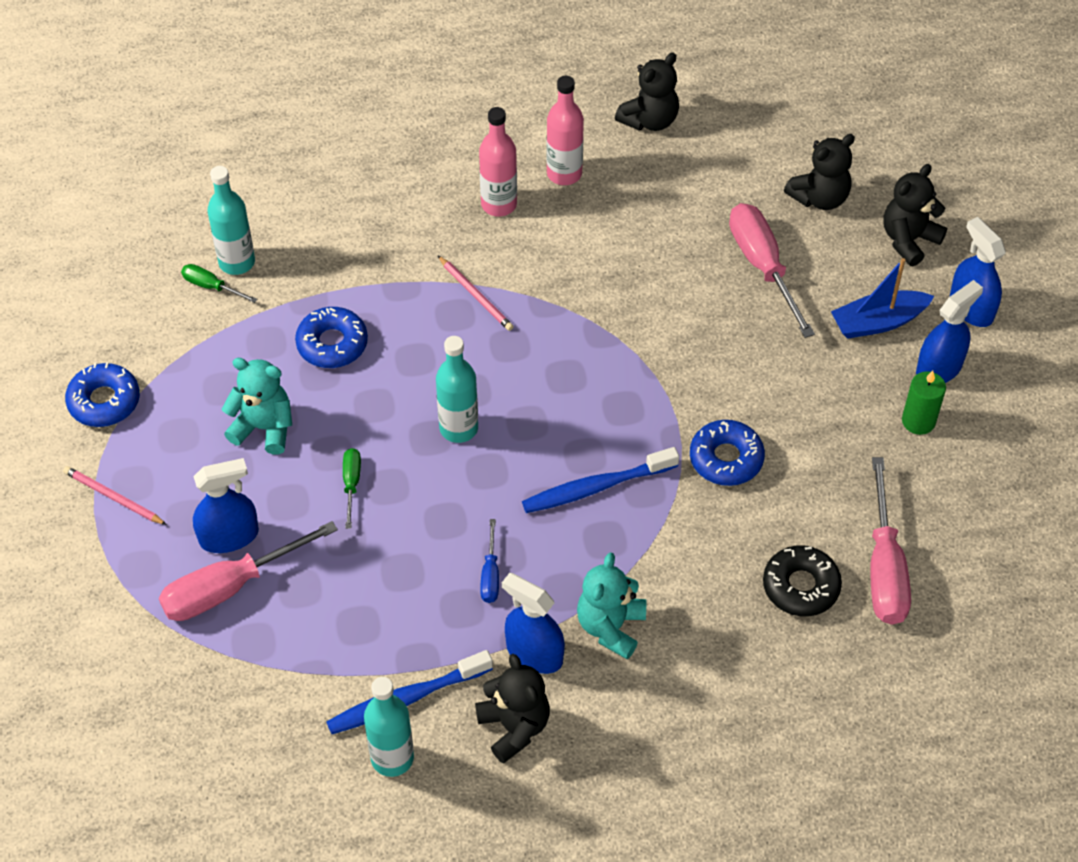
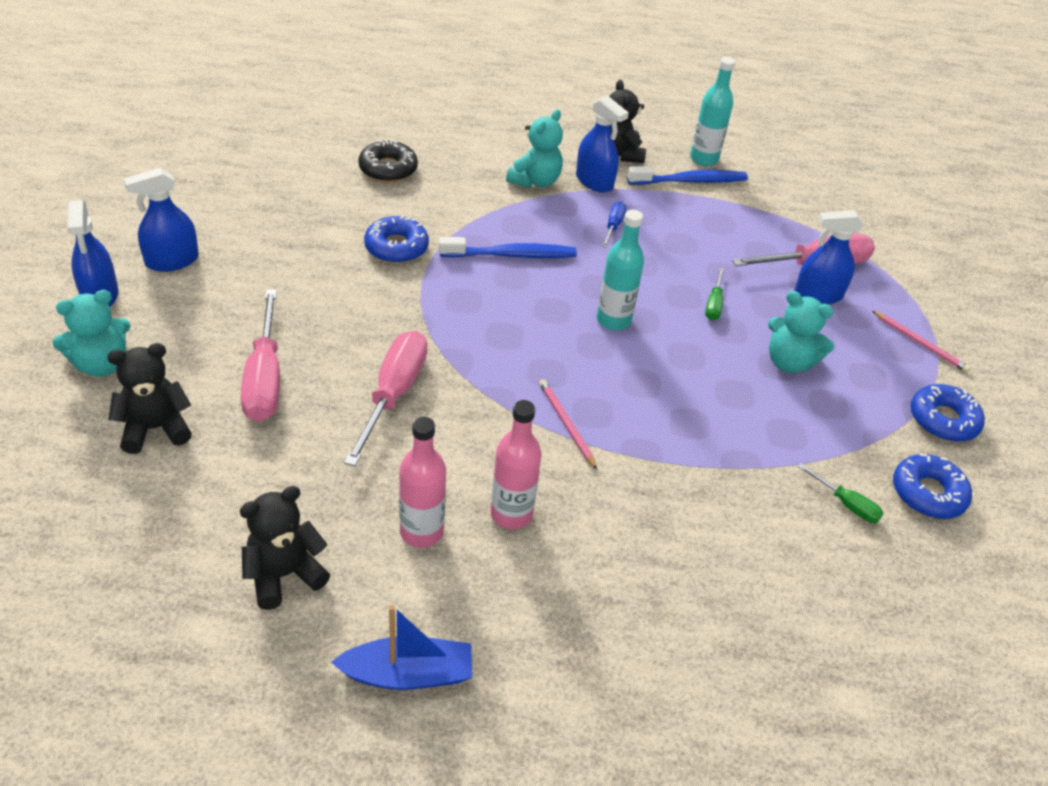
camera: 170 degrees left, 10 degrees down
turquoise bottle [207,166,255,275] -> none
blue donut [295,307,368,368] -> blue donut moved to [893,453,972,519]
blue boat [831,258,934,339] -> blue boat moved to [331,605,472,690]
pink screwdriver [870,457,911,625] -> pink screwdriver moved to [344,331,427,466]
black teddy bear [883,164,947,266] -> turquoise teddy bear [53,290,130,377]
green candle [902,371,946,435] -> none

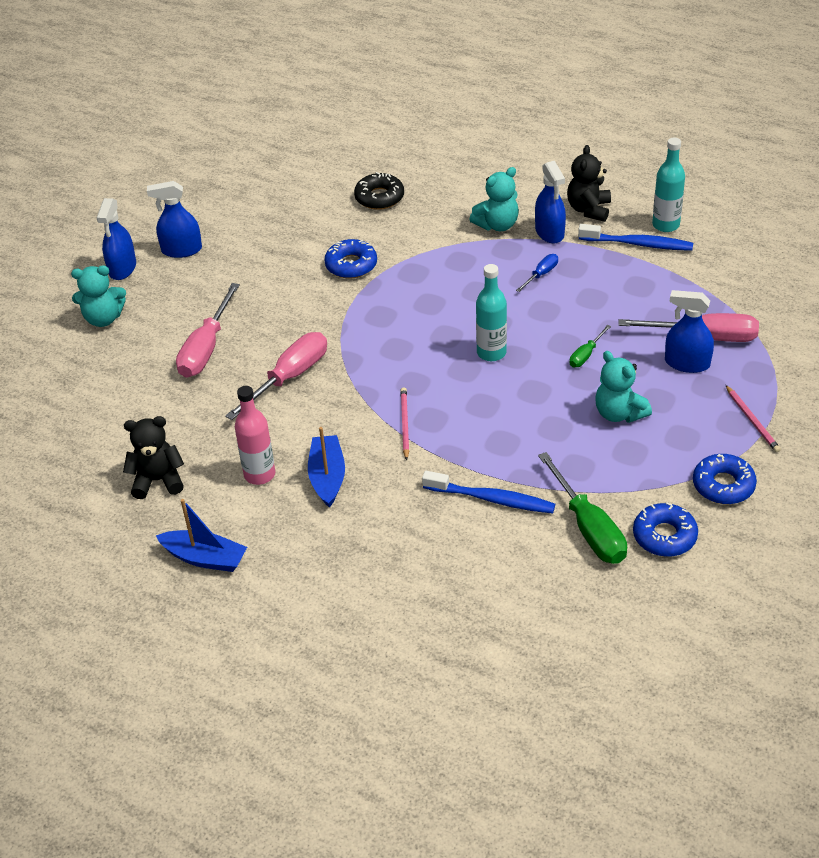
camera: 30 degrees right, 0 degrees up
black teddy bear [107,343,192,454] -> none
blue toothbrush [439,237,577,258] -> blue toothbrush moved to [422,471,555,514]
pink bottle [490,400,542,529] -> blue boat [308,427,345,508]
green screwdriver [798,463,883,523] -> green screwdriver [538,452,627,564], size x2.01

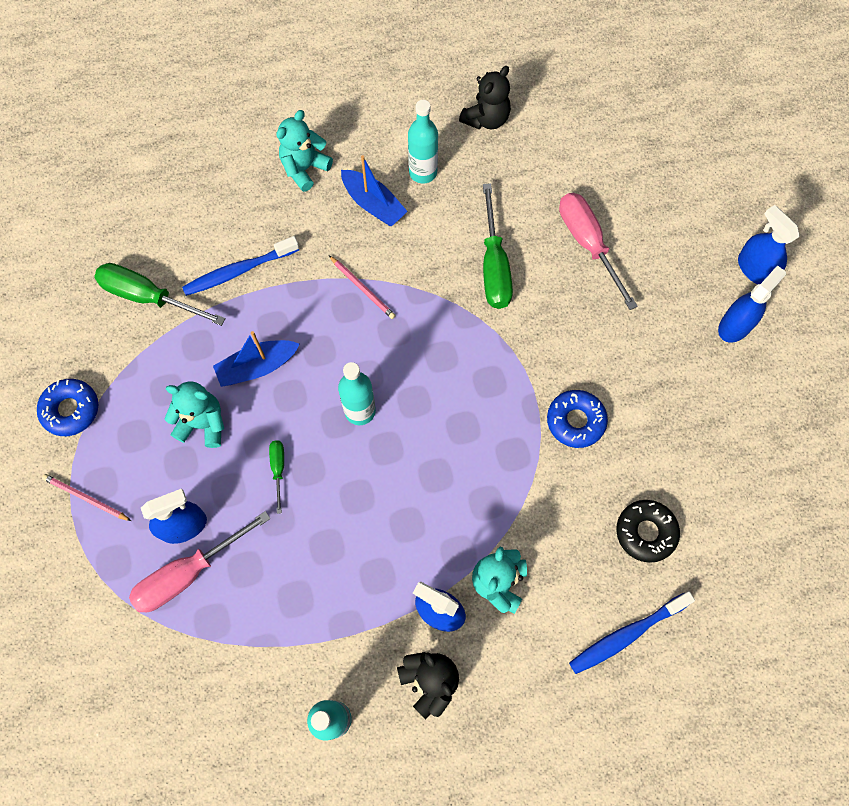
camera: 135 degrees right, 25 degrees up
turquoise teddy bear [71,265,126,327] -> turquoise teddy bear moved to [276,110,333,192]
blue boat [156,499,247,572] -> blue boat moved to [213,331,300,387]
pink screwdriver [225,332,327,420] -> green screwdriver [483,183,513,309]
pink bottle [235,386,276,485] -> turquoise bottle [408,100,438,183]
blue screwdriver [516,254,558,292] -> none
blue toothbrush [578,224,693,251] -> blue toothbrush moved to [569,591,695,674]
blue donut [633,502,698,557] -> none

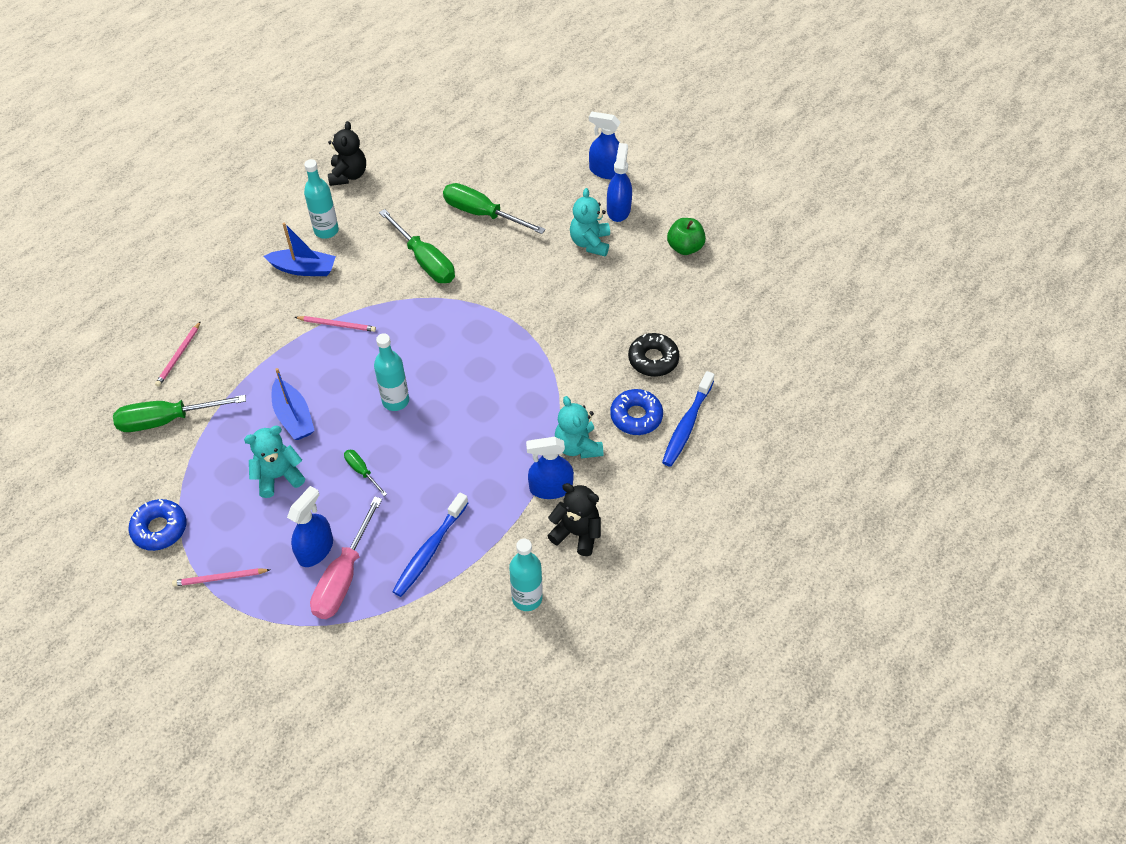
camera: 35 degrees left, 15 degrees down
blue toothbrush [182,236,299,296] -> blue toothbrush moved to [392,493,468,597]
blue boat [213,331,300,387] -> blue boat turned 60 degrees counterclockwise [272,368,315,440]
turquoise teddy bear [276,110,333,192] -> turquoise teddy bear moved to [570,188,610,256]
blue donut [547,390,608,448] -> blue donut moved to [610,389,663,435]
pink screwdriver [559,193,638,310] -> green screwdriver [443,183,546,234]
none -> pink pencil [155,321,201,387]
none -> green apple [667,218,706,255]

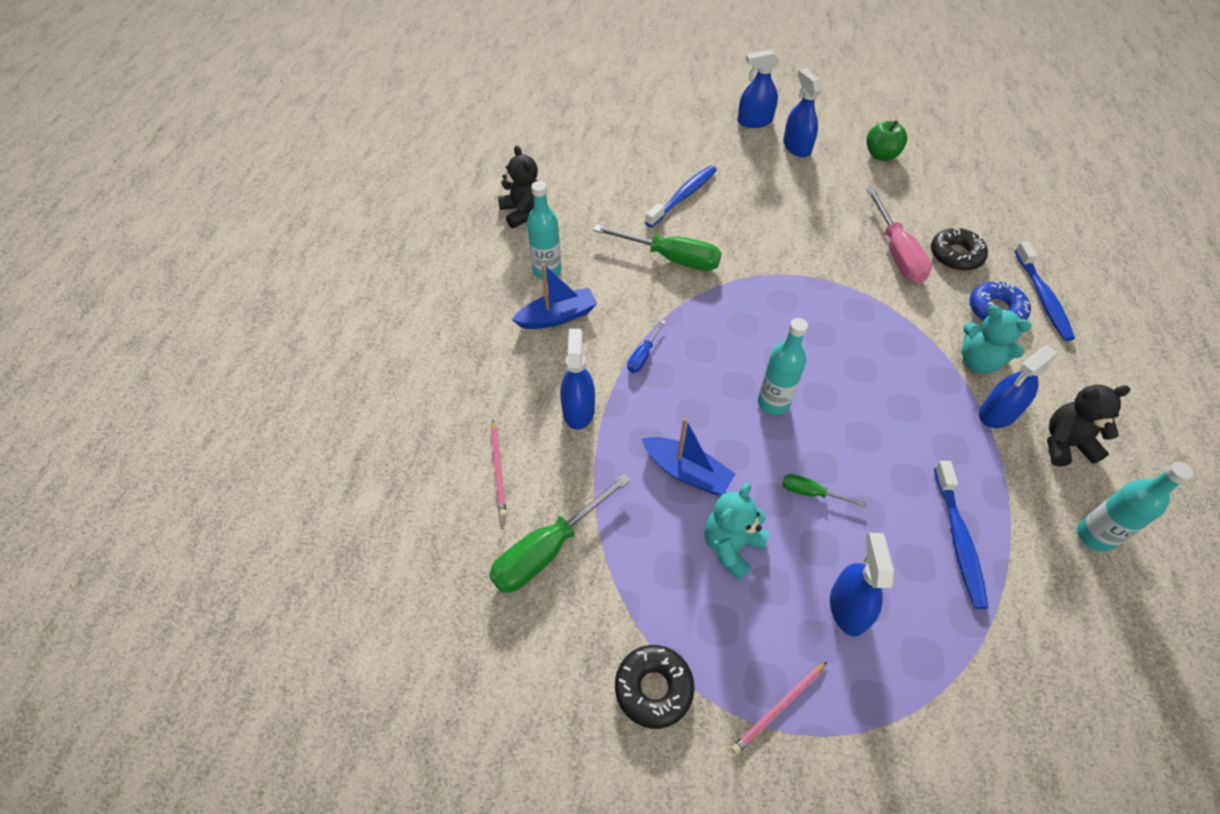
camera: 30 degrees left, 0 degrees up
blue donut [128,499,187,551] -> black donut [615,645,695,729]
pink pencil [295,316,376,332] -> blue screwdriver [627,320,666,373]
pink screwdriver [310,496,382,619] -> pink screwdriver moved to [866,188,932,283]
green screwdriver [443,183,546,234] -> blue toothbrush [645,165,717,227]
turquoise teddy bear [570,188,610,256] -> none
none -> blue spray bottle [560,329,595,430]

